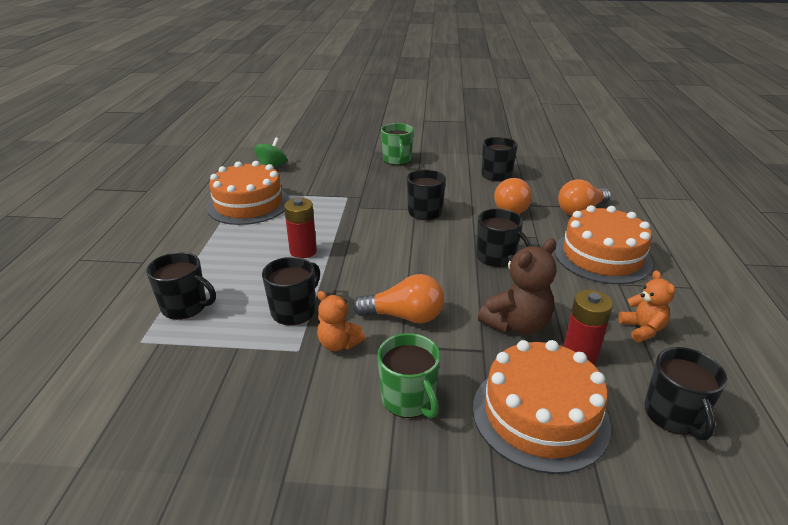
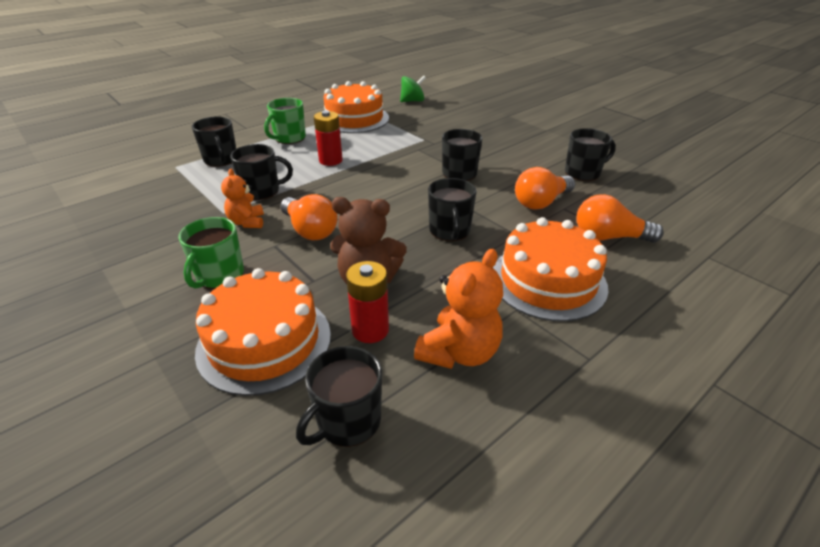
camera: 45 degrees right, 5 degrees up
green mug [381,123,414,165] -> green mug moved to [264,98,306,144]
orange teddy bear [618,270,675,342] -> orange teddy bear [414,248,503,369], size x1.58

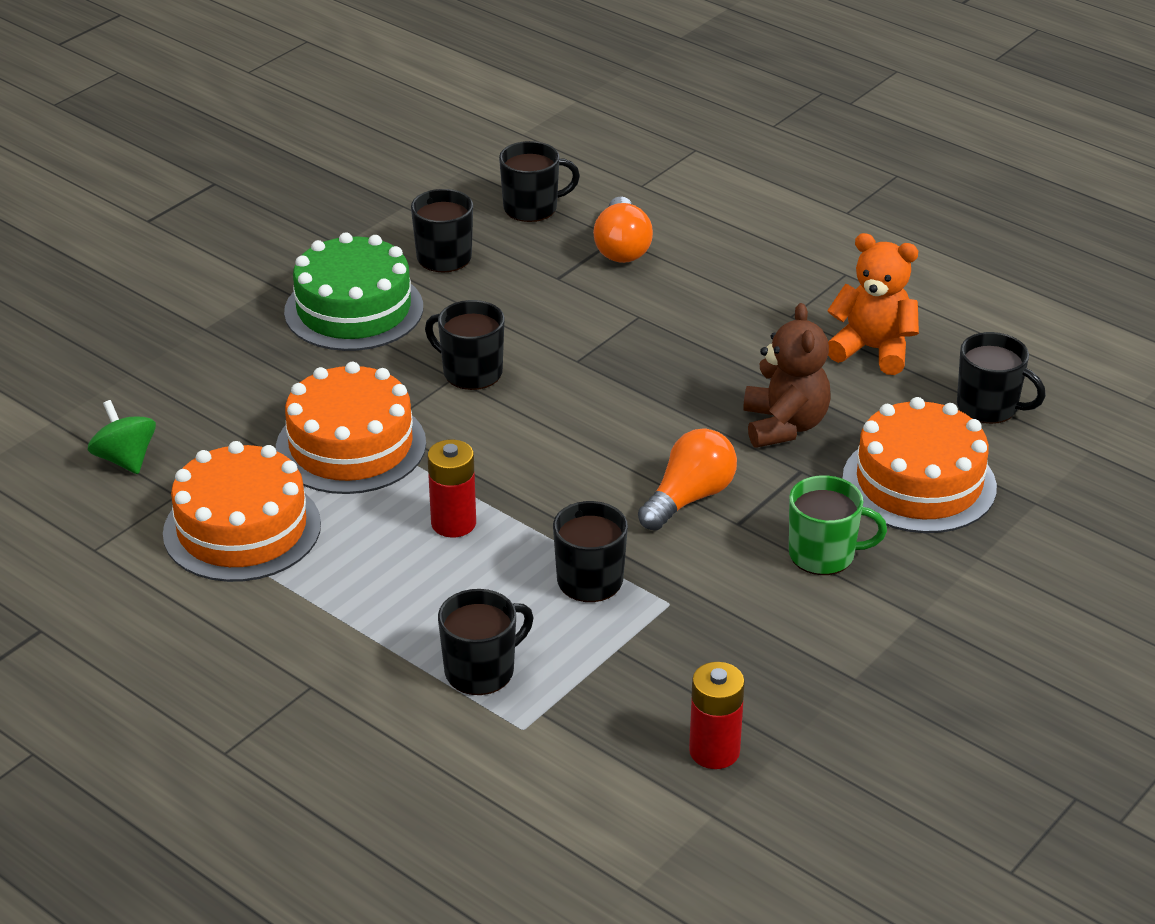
camera: 100 degrees left, 0 degrees up
orange teddy bear [221,169,264,228] -> none
green mug [264,98,306,144] -> none
red battery [346,261,389,343] -> red battery moved to [689,662,745,769]
black mug [428,178,477,241] -> black mug moved to [499,141,580,222]
orange cake [493,217,609,322] -> orange cake moved to [276,362,426,494]
orange light bulb [515,167,575,210] -> none
none -> green cake [284,232,423,351]

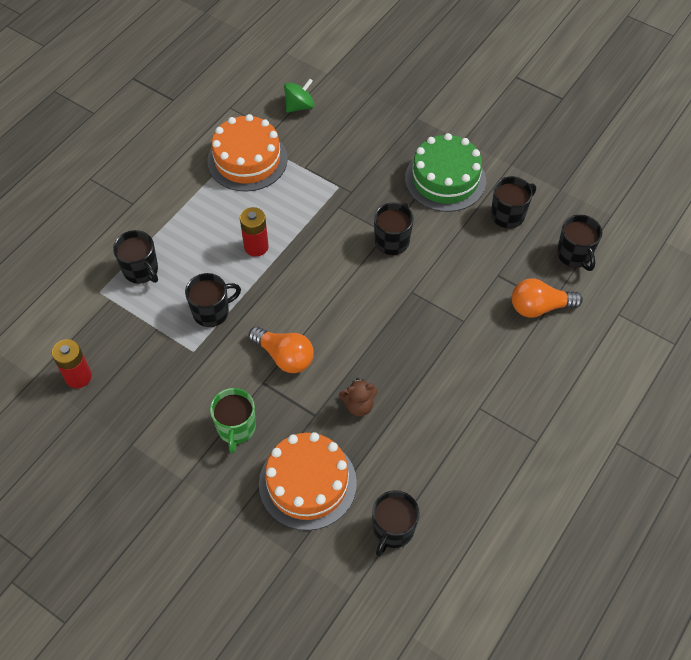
camera: 85 degrees right, 20 degrees up
orange cake [276,362,426,494] -> none
brown teddy bear [743,303,831,448] -> brown teddy bear [339,378,378,416], size x0.63
orange teddy bear [827,233,919,375] -> none

